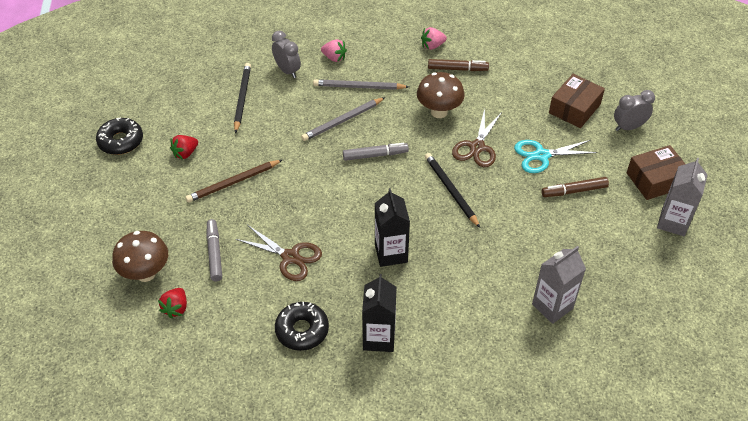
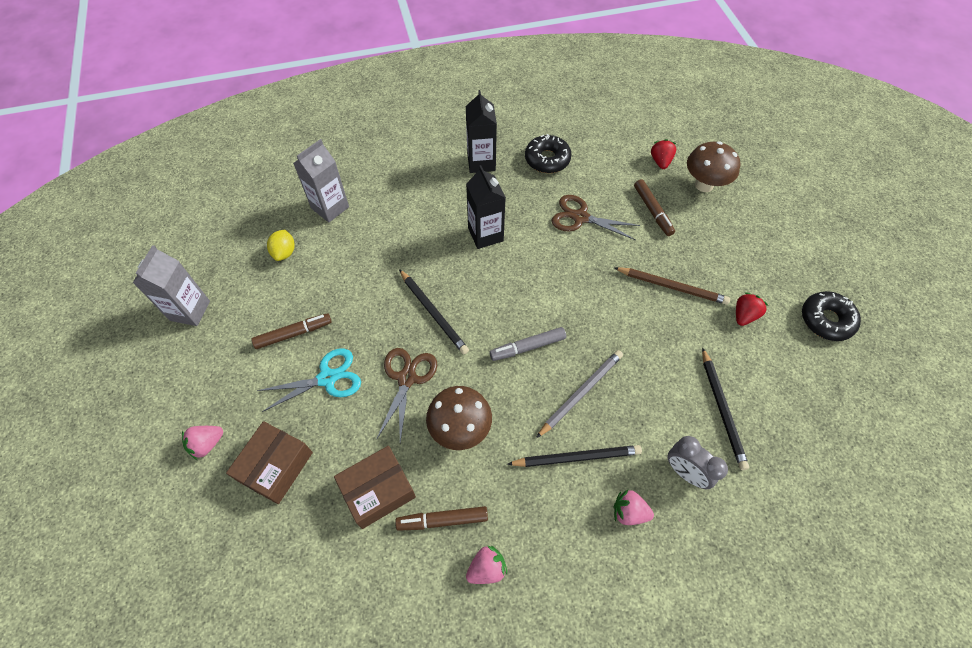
camera: 170 degrees right, 10 degrees up
brown pencil [185,160,282,203] -> brown pencil turned 60 degrees clockwise [614,267,730,305]
grey marker [206,219,222,281] -> brown marker [634,179,675,236]
grey pencil [313,79,409,90] -> black pencil [507,445,642,467]
grey clock [614,90,655,131] -> pink strawberry [182,426,223,460]
brown box [627,145,685,200] -> brown box moved to [334,446,416,529]
none -> yellow lemon [267,230,295,261]

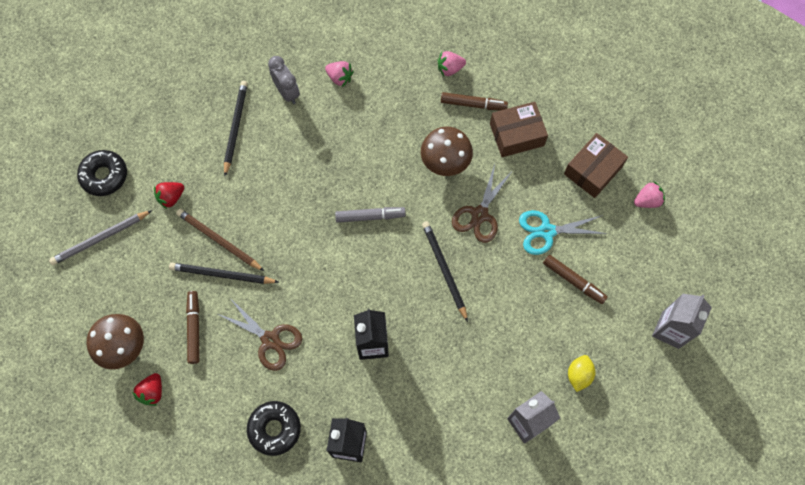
camera: 165 degrees left, 10 degrees up
brown marker [252,313,332,349] -> brown marker turned 135 degrees counterclockwise [543,255,608,304]
black pencil [507,445,642,467] -> black pencil moved to [169,263,279,284]
grey pencil [536,350,623,438] -> grey pencil moved to [49,210,152,265]

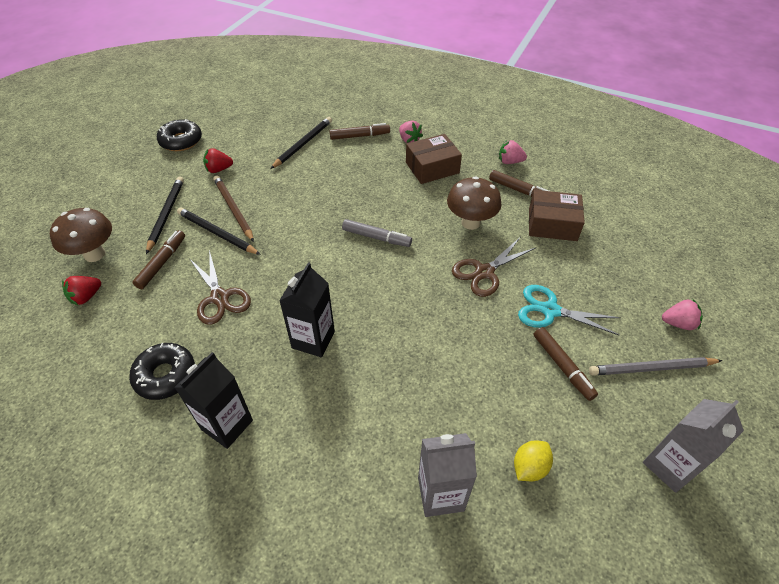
camera: 25 degrees right, 20 degrees down
grey pencil [49,210,152,265] -> grey pencil moved to [589,357,723,376]
grey clock [268,56,300,104] -> brown marker [329,123,390,140]
black pencil [422,221,468,322] -> black pencil moved to [146,177,184,254]
brown box [564,133,628,198] -> brown box moved to [406,134,462,184]

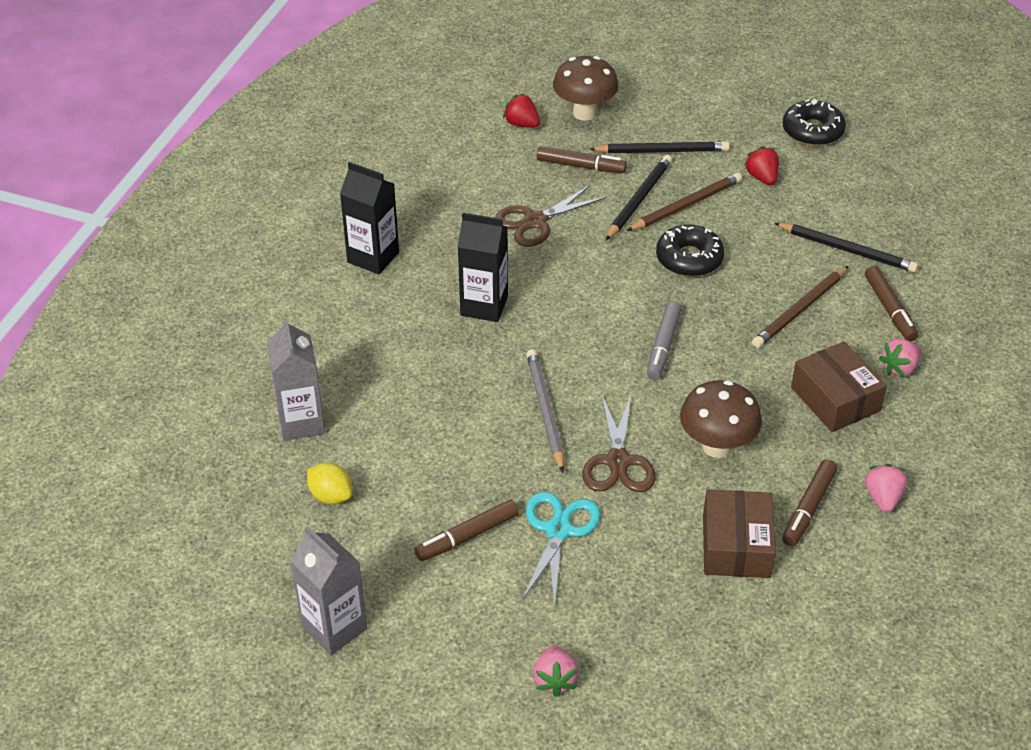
camera: 85 degrees right, 5 degrees down
black donut [129,343,195,400] -> black donut moved to [656,225,725,277]
brown scissors [452,238,536,297] -> brown scissors turned 135 degrees counterclockwise [582,392,656,492]
grey pencil [589,357,723,376] -> grey pencil moved to [526,349,564,472]
none -> brown pencil [752,266,848,348]

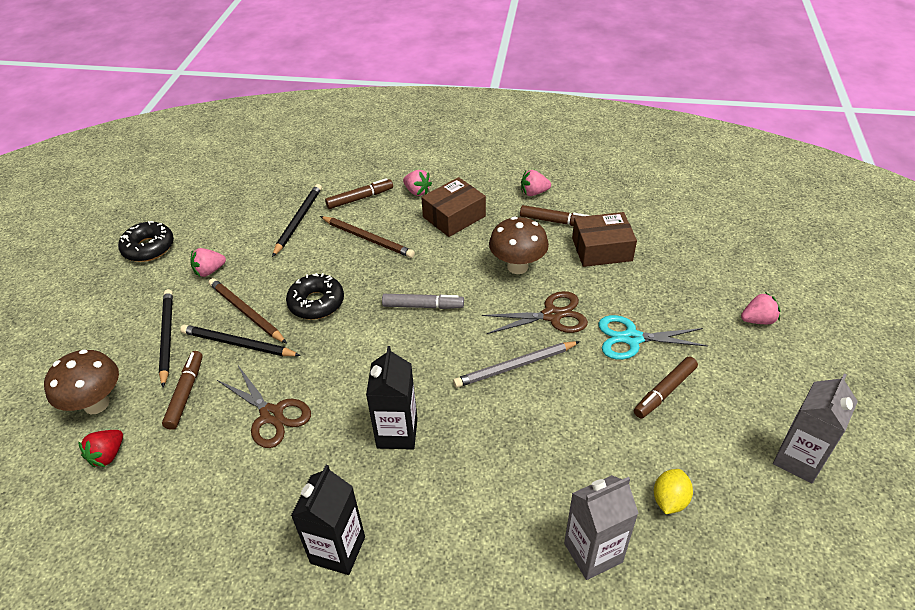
camera: 100 degrees left, 0 degrees up
brown marker [415,500,519,561] -> brown marker turned 90 degrees clockwise [634,357,698,419]
red strawberry [744,146,779,185] -> pink strawberry [191,248,226,277]

